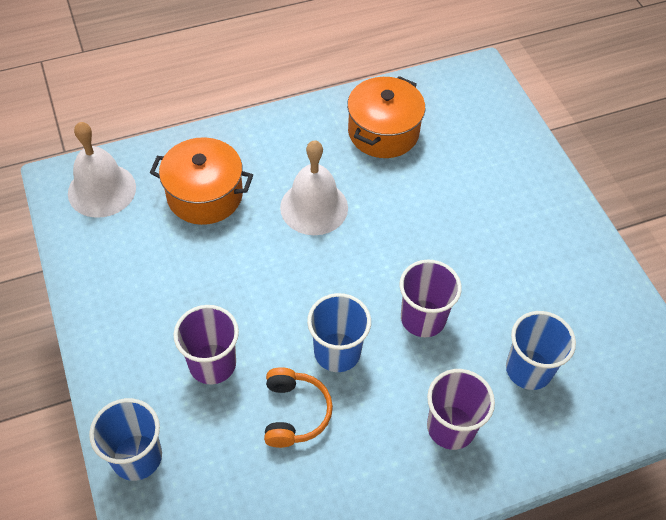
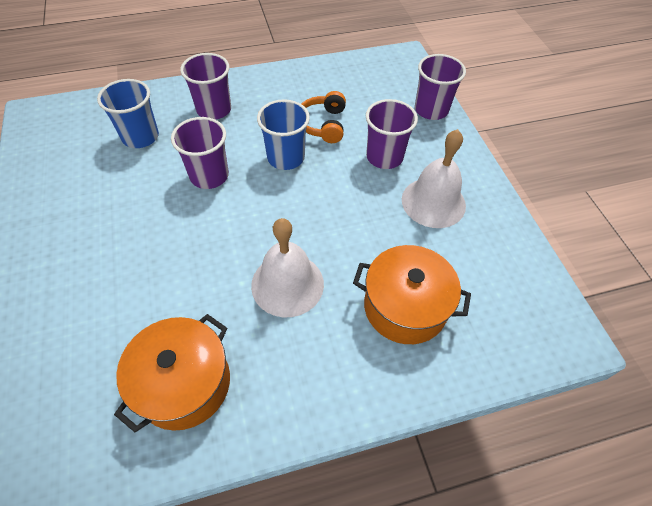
camera: 175 degrees left, 0 degrees up
white bell [68,122,136,218] -> white bell moved to [402,129,466,228]
blue cup [89,398,162,481] -> purple cup [415,54,466,120]

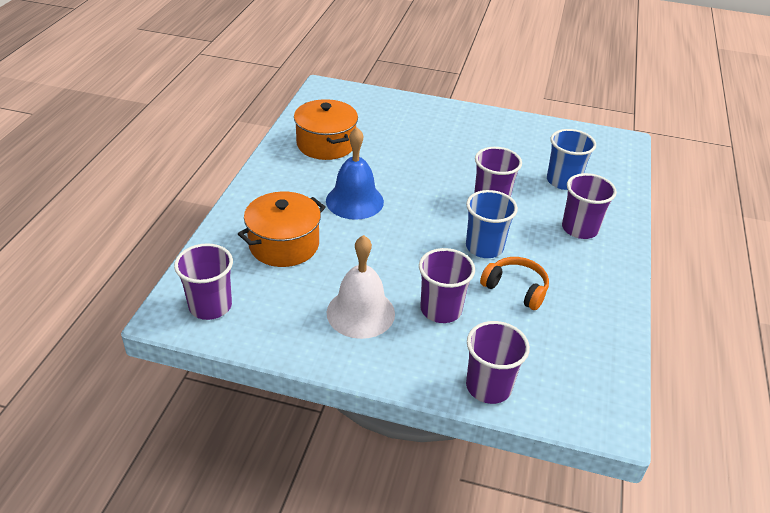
camera: 120 degrees right, 15 degrees down
white bell [251,218,324,317] -> blue bell [326,127,384,220]
none -> purple cup [174,243,233,320]

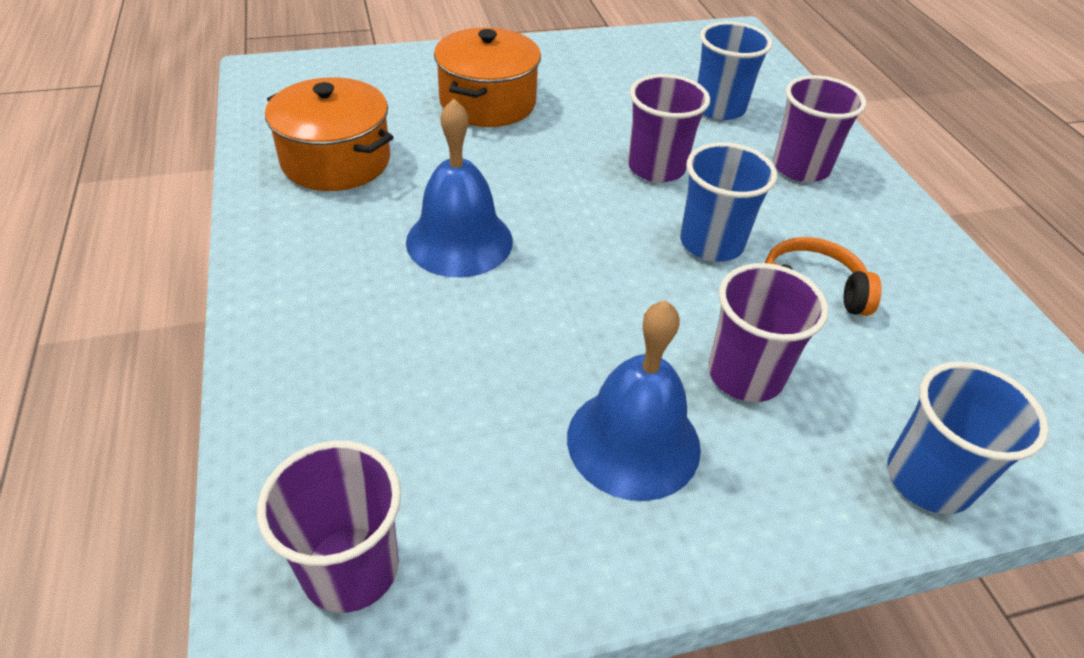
camera: 30 degrees left, 5 degrees up
orange pot [238,192,326,267] -> orange pot moved to [434,28,541,127]
white bell [327,235,395,339] -> blue bell [567,300,701,501]
purple cup [466,321,530,404] -> blue cup [887,362,1049,514]

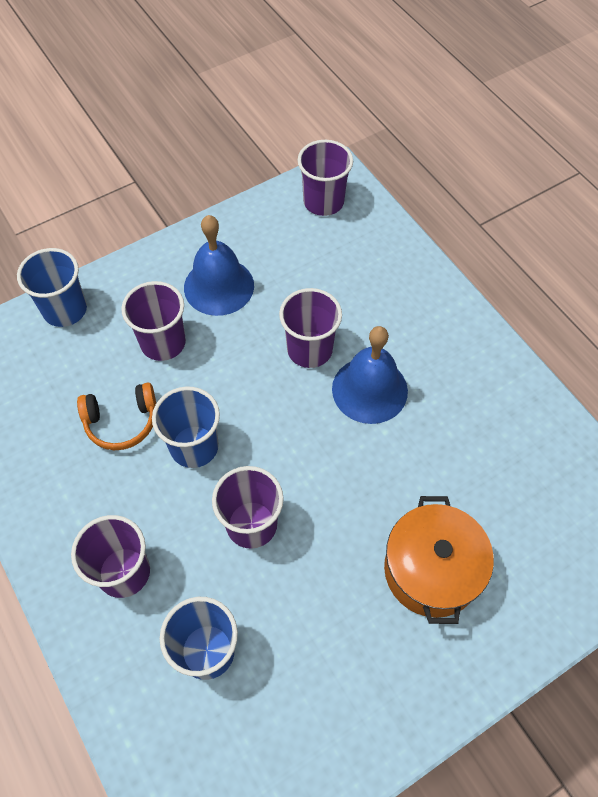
camera: 165 degrees right, 15 degrees up
orange pot [265,77,393,191] -> none
none -> purple cup [279,288,342,368]

